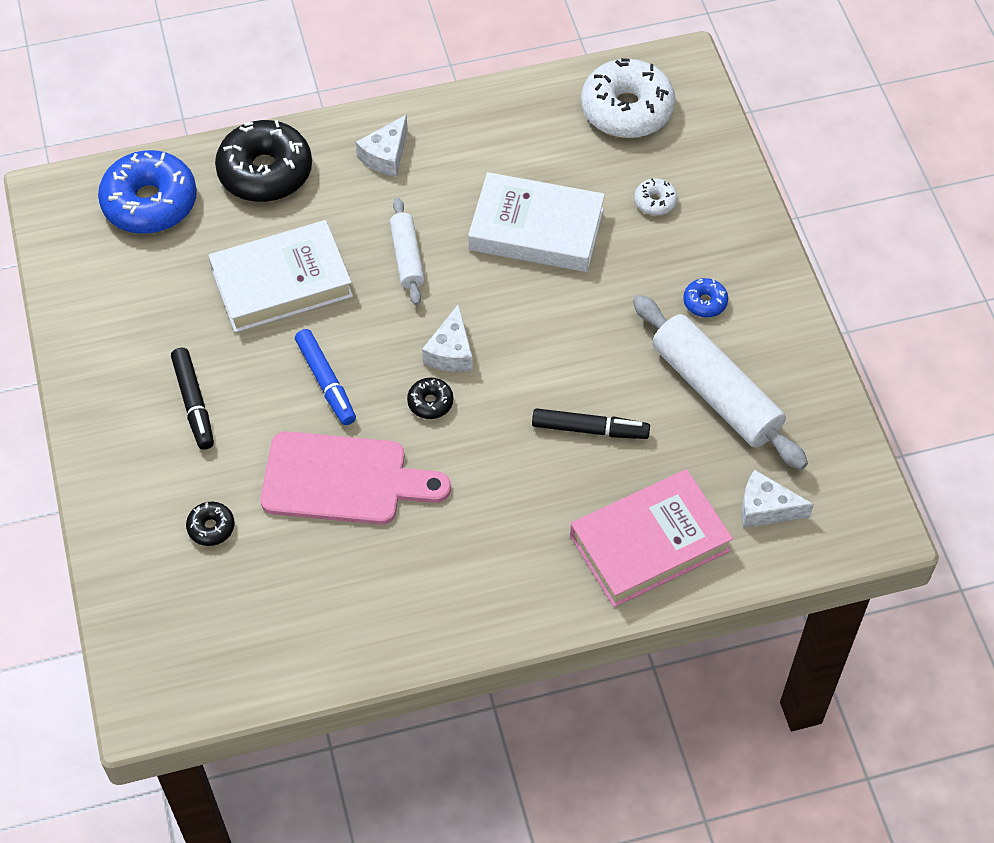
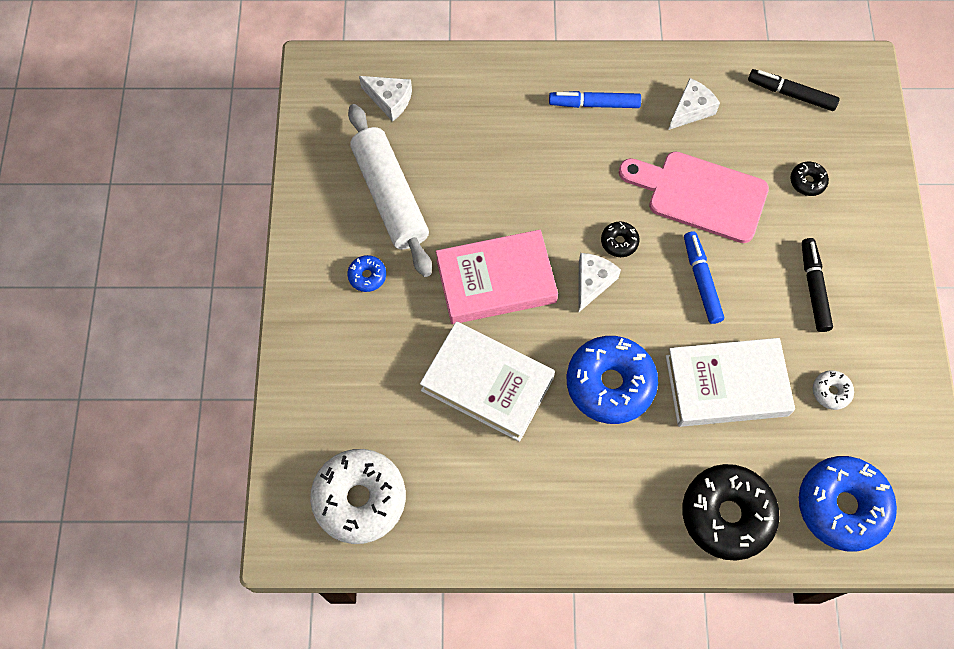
camera: 165 degrees left, 10 degrees up
white cheese [356,115,407,177] -> white cheese moved to [668,78,720,130]
white rolling pin [390,198,425,305] -> blue donut [567,336,658,424]
black marker [532,408,650,439] -> black marker moved to [748,69,840,111]
pink book [570,469,733,607] -> pink book moved to [436,230,558,324]
white donut [634,179,678,216] -> white donut moved to [813,370,854,410]
none -> blue marker [549,91,641,108]

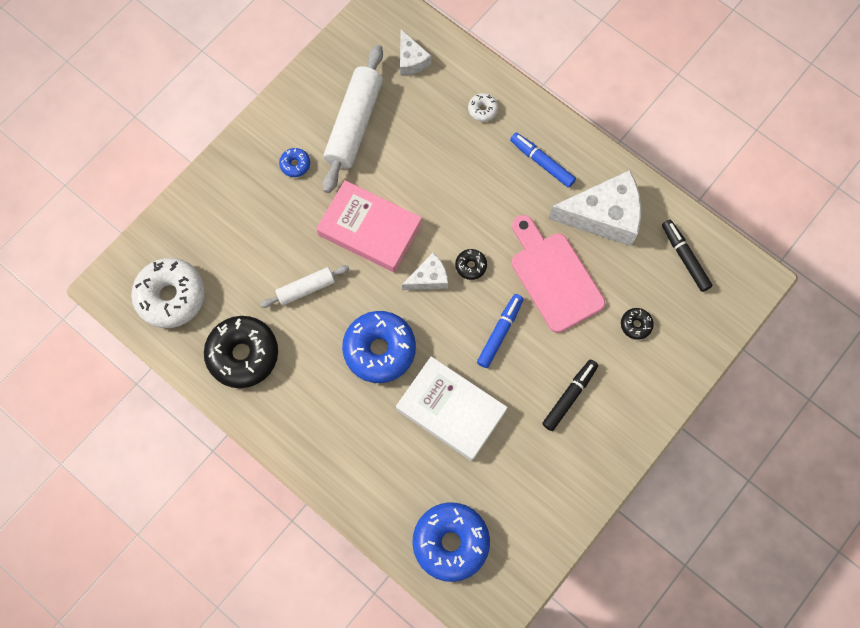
camera: 40 degrees right, 5 degrees up
white book [420,322,555,442] -> white rolling pin [260,265,349,308]
white cheese [668,78,720,130] -> white cheese [549,170,641,246], size x1.93
black donut [682,464,779,561] -> black donut moved to [204,316,278,388]
white donut [813,370,854,410] -> white donut moved to [468,93,498,122]

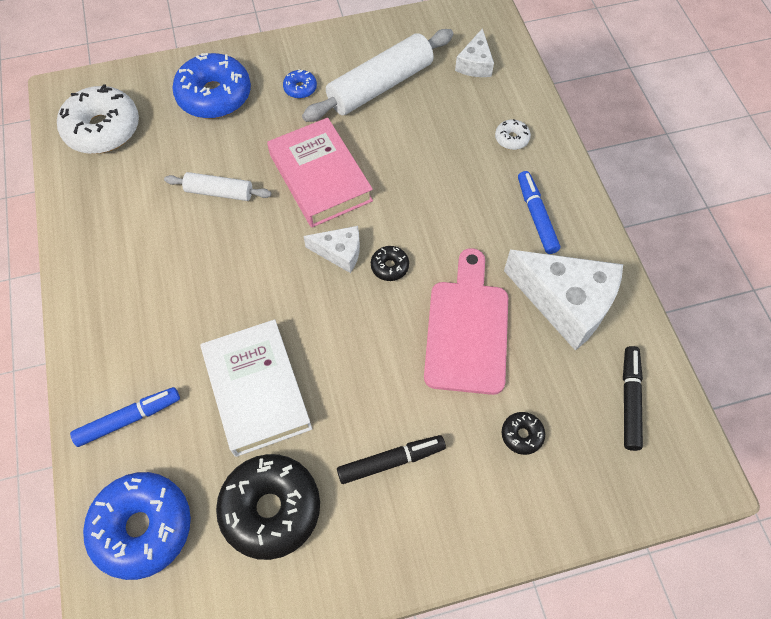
camera: 35 degrees right, 10 degrees down
black donut [204,316,278,388] -> black donut moved to [216,454,320,560]
blue donut [342,311,416,383] -> blue donut moved to [172,53,251,119]
blue marker [477,294,524,368] -> blue marker moved to [70,387,180,447]

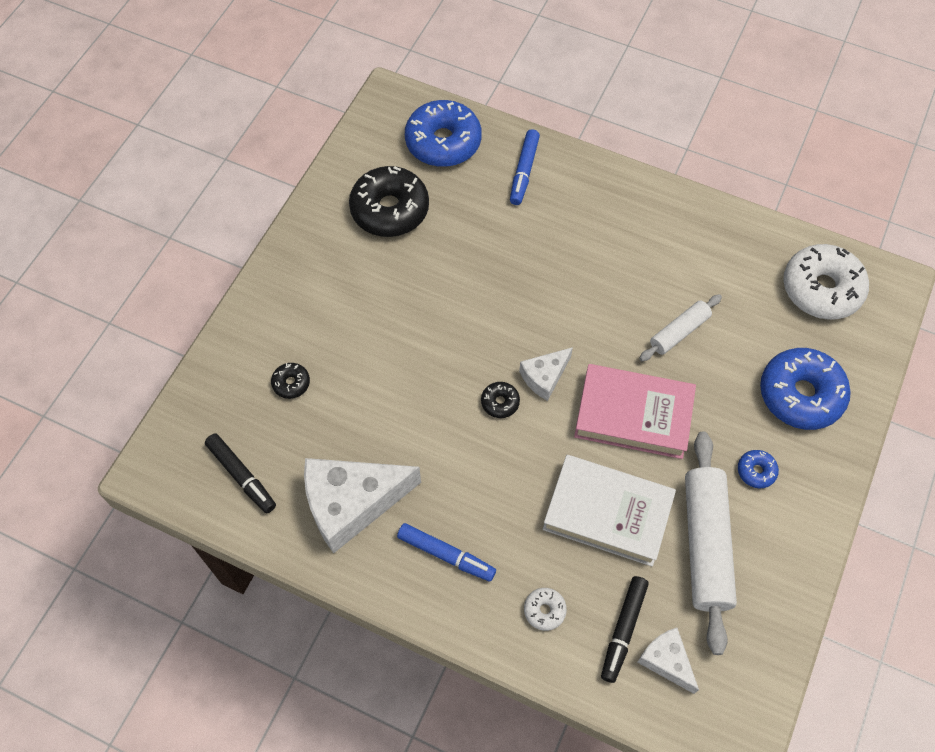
camera: 130 degrees right, 0 degrees up
white book [200,319,312,457] -> white book moved to [543,455,676,567]
black marker [337,435,446,484] -> black marker moved to [601,576,649,683]
pink cutting board [424,248,508,395] -> none

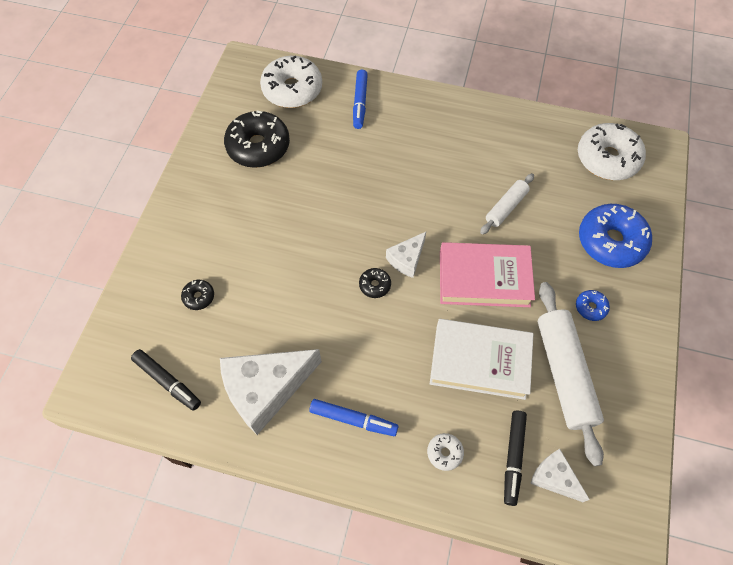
camera: 10 degrees left, 0 degrees up
blue donut [405,100,482,167] -> white donut [260,56,322,108]

